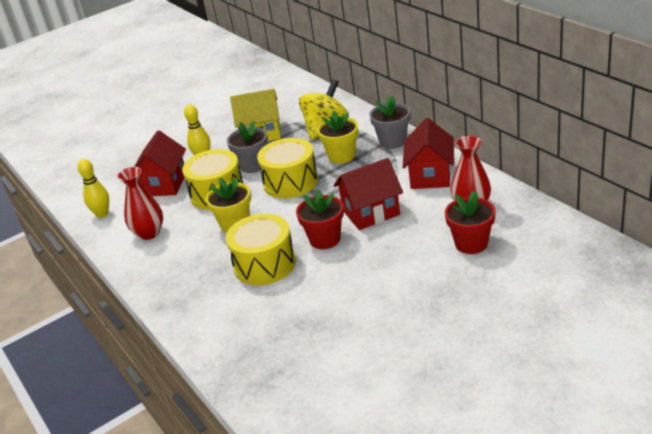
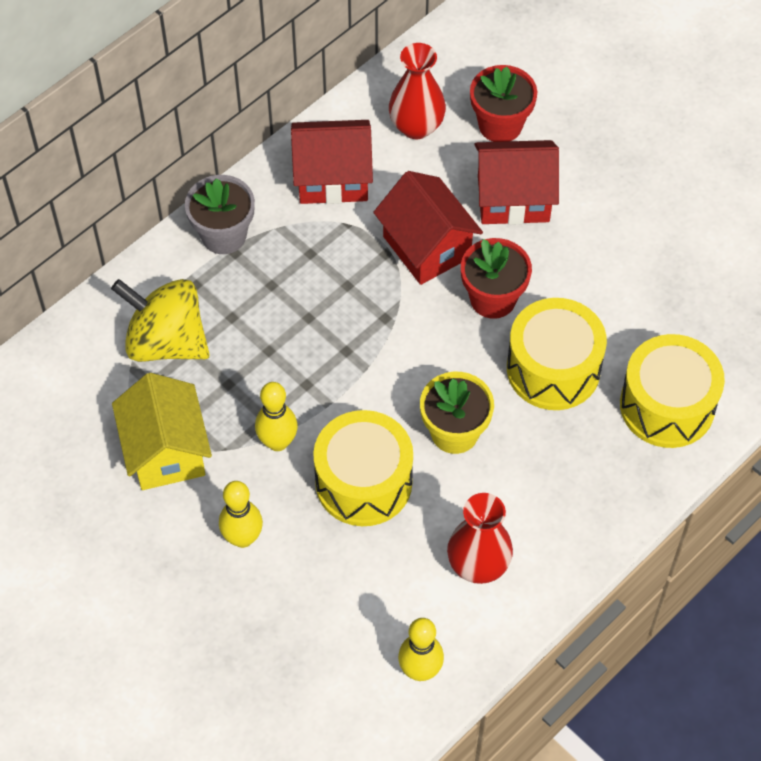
camera: 105 degrees left, 25 degrees up
red house [134,130,186,196] -> red house moved to [474,140,559,225]
grey flower pot [227,121,268,173] -> yellow bowling pin [255,382,298,451]
yellow drum [257,138,318,198] -> yellow drum moved to [620,334,725,448]
yellow flower pot [317,111,358,164] -> none

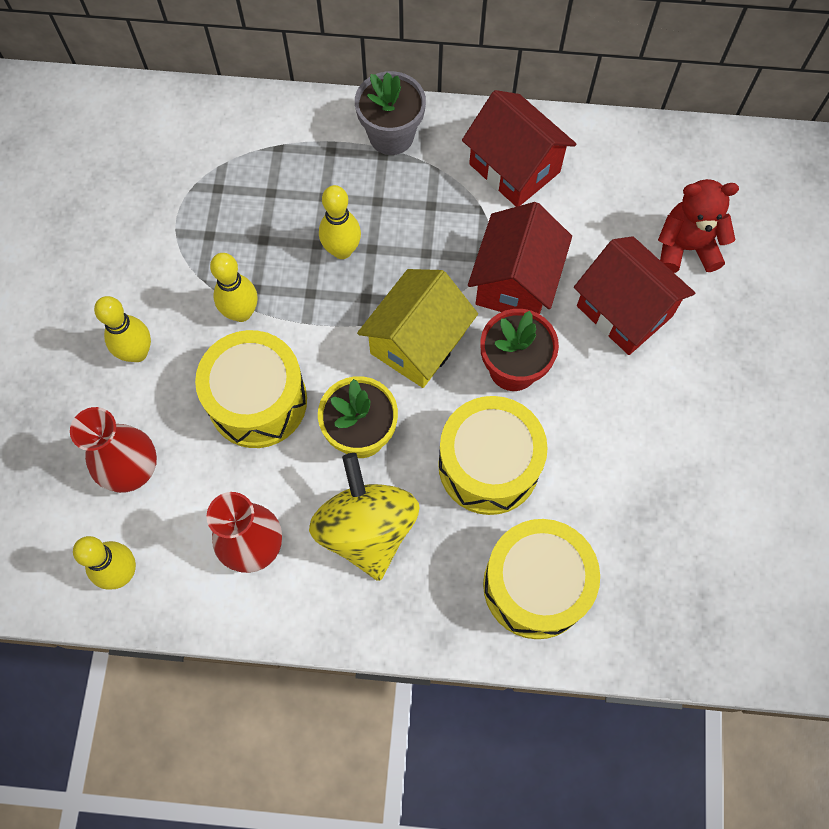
camera: 50 degrees right, 10 degrees up
yellow spinning top [111,279,210,362] -> yellow spinning top moved to [309,453,419,581]
yellow house [112,373,212,490] -> yellow house moved to [357,269,478,388]
red vase [389,43,446,139] -> red vase moved to [70,407,157,493]
red flower pot [470,65,537,142] -> red teddy bear [658,179,739,273]
none -> yellow bowling pin [319,185,361,259]

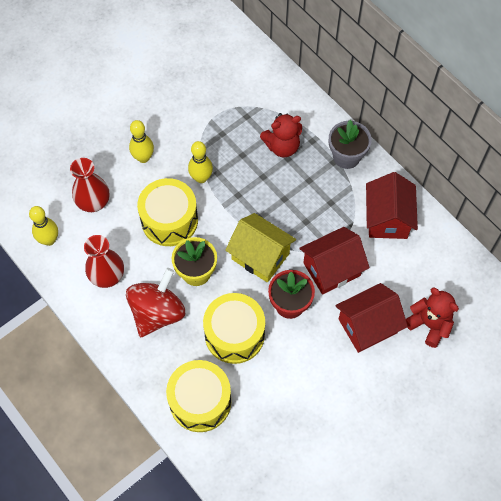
camera: 45 degrees right, 5 degrees down
yellow spinning top [309,453,419,581] -> red spinning top [126,268,185,337]
yellow bowling pin [319,185,361,259] -> none
yellow house [357,269,478,388] -> yellow house turned 45 degrees clockwise [225,213,296,283]
red house [574,236,695,355] -> red house turned 60 degrees clockwise [335,283,408,353]
none -> red teddy bear [260,113,302,158]

